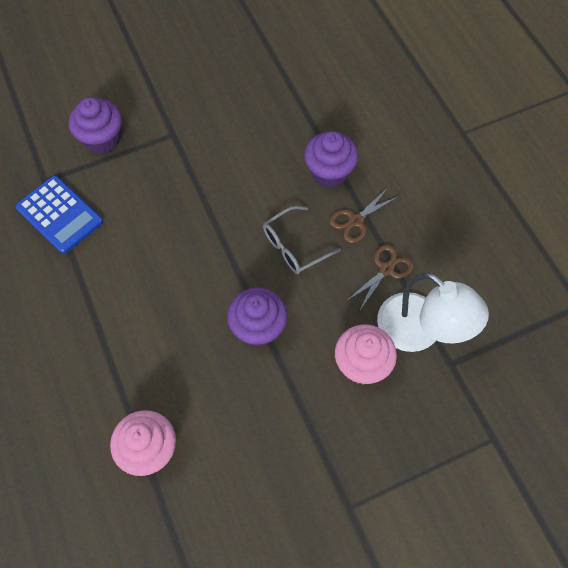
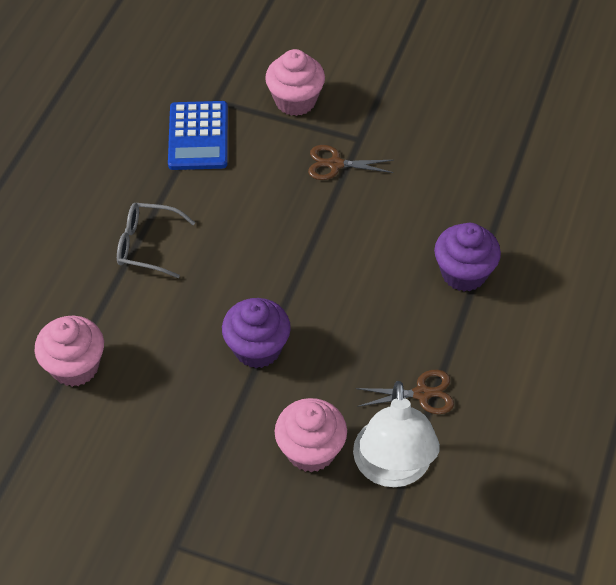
camera: 45 degrees right, 10 degrees down
purple cupcake [69,97,122,154] -> pink cupcake [265,49,325,116]
grey glasses [263,206,341,274] -> grey glasses moved to [117,203,195,278]
brown scissors [329,187,399,243] -> brown scissors moved to [308,145,394,180]

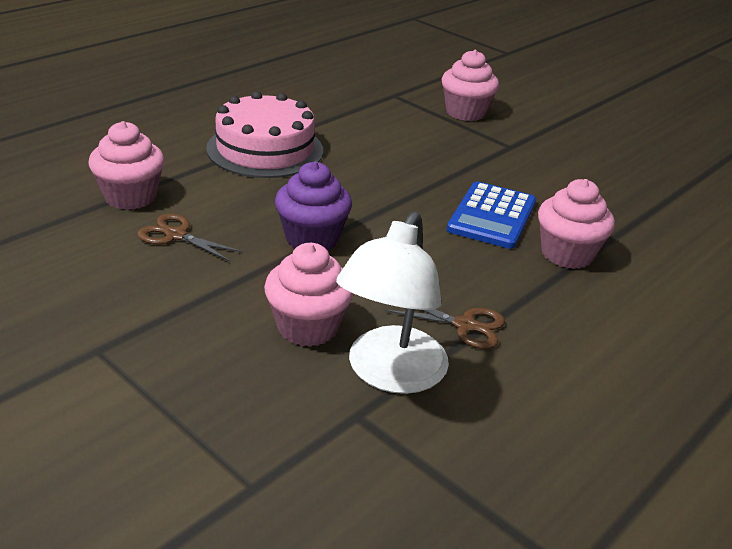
camera: 20 degrees right, 20 degrees down
grey glasses [117,203,195,278] -> pink cake [206,91,323,178]
blue calculator [168,101,228,170] -> blue calculator moved to [447,181,536,249]
brown scissors [308,145,394,180] -> brown scissors moved to [137,213,243,262]
purple cupcake [434,223,501,292] -> pink cupcake [538,179,615,269]

